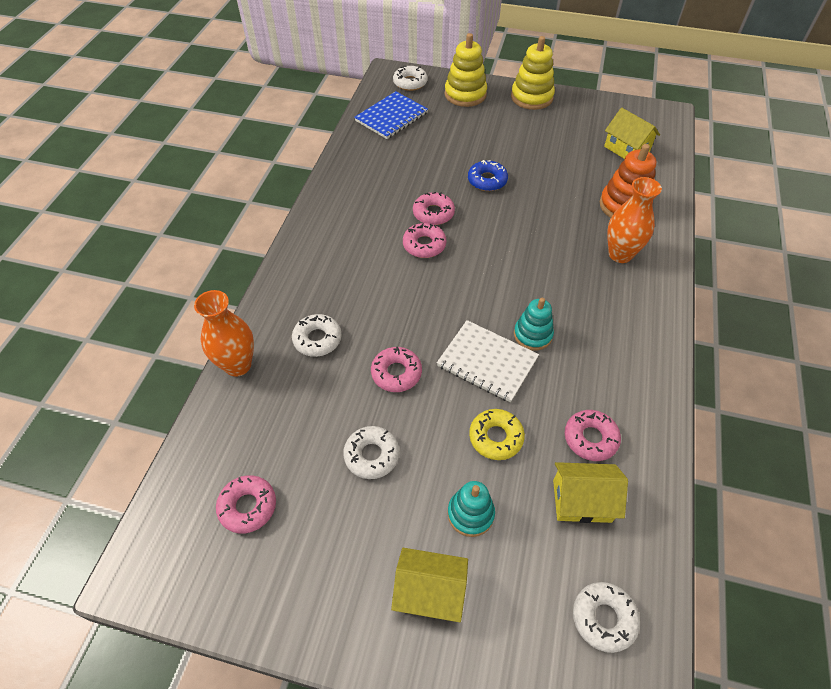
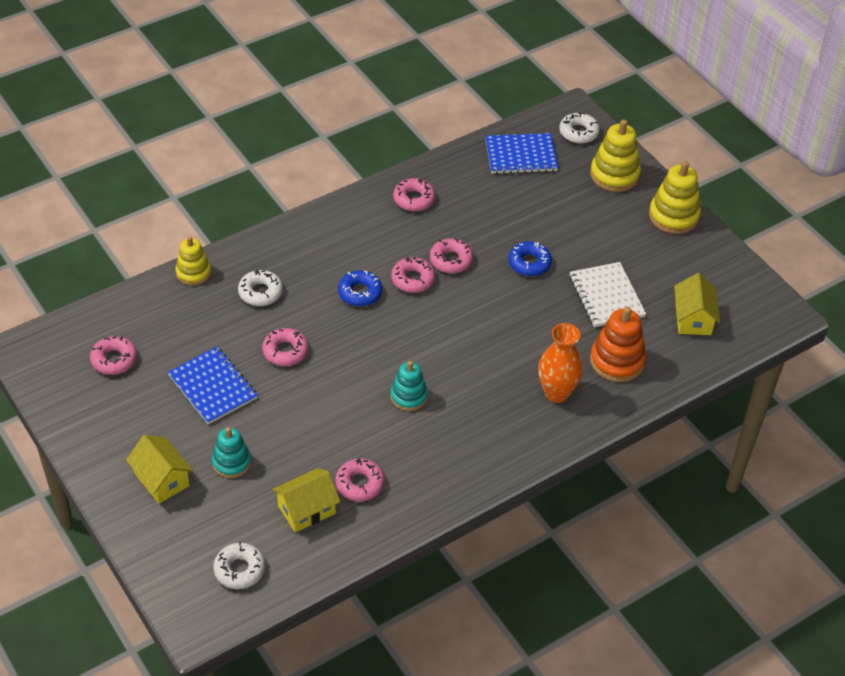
camera: 40 degrees right, 5 degrees down
orange vase [194,290,254,377] -> yellow stacking toy [175,236,211,286]
white donut [343,426,399,479] -> blue notebook [168,347,258,424]
white notebook [437,320,539,403] -> white notebook moved to [569,262,646,327]
yellow donut [469,409,525,460] -> none
yellow house [553,462,628,523] -> yellow house turned 75 degrees counterclockwise [272,468,340,532]
none -> blue donut [338,270,383,306]
none -> pink donut [393,178,435,211]

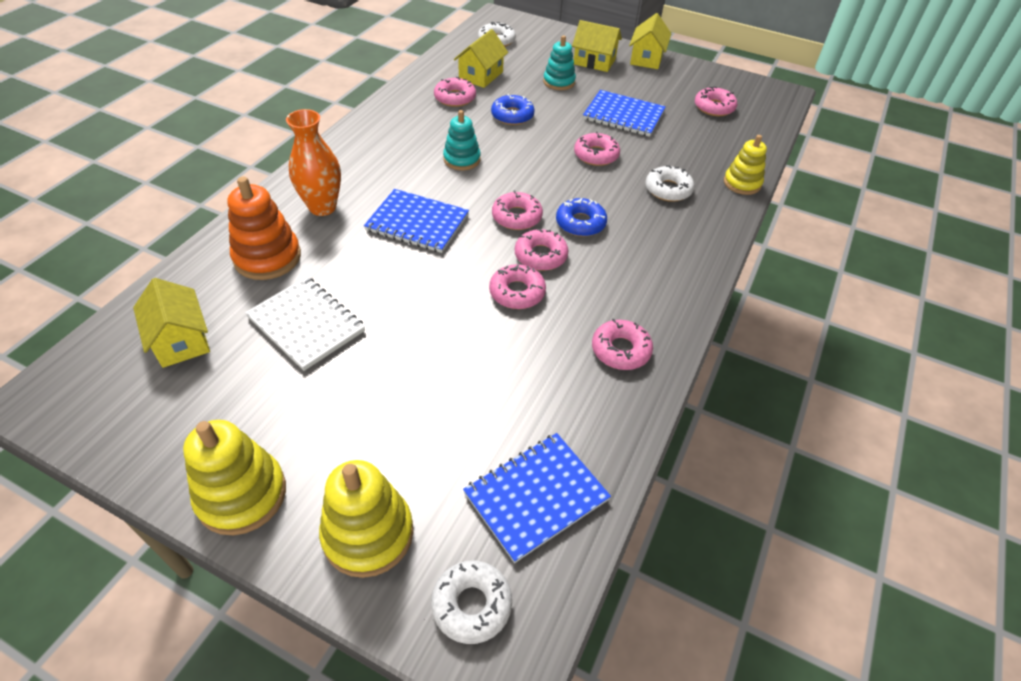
camera: 150 degrees right, 0 degrees up
blue donut [508,241,552,276] -> blue donut moved to [491,94,535,125]
none -> blue notebook [364,189,469,253]
none -> pink donut [492,190,543,230]
none -> yellow house [629,13,671,69]

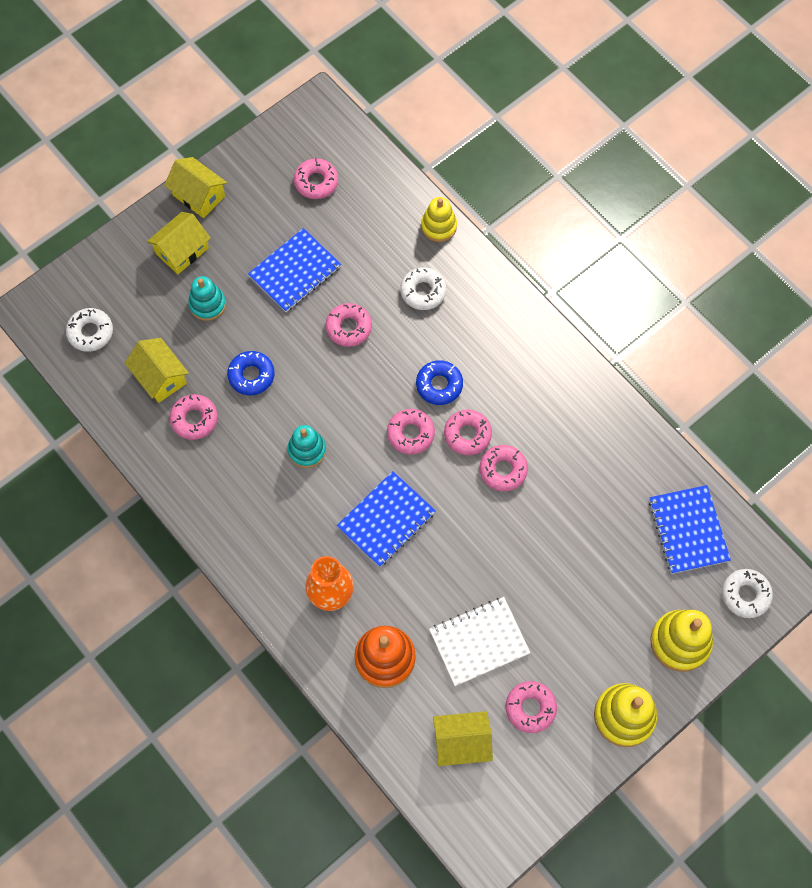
camera: 65 degrees left, 20 degrees up
pink donut [592,319,653,370] -> pink donut moved to [506,681,557,733]

